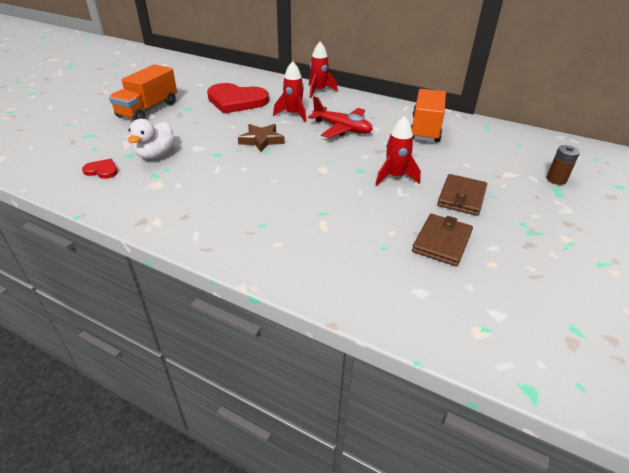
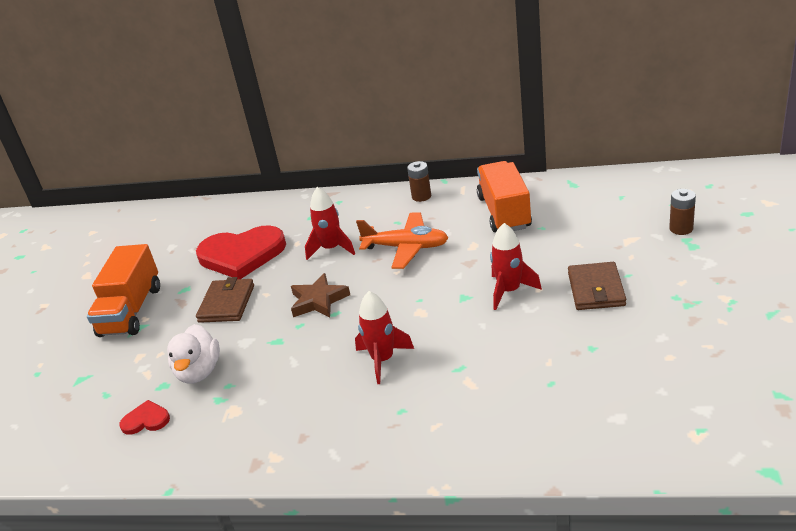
camera: 15 degrees left, 5 degrees down
red plane [308,97,373,138] -> orange plane [356,212,448,269]
red rocket [309,42,337,98] -> red rocket moved to [355,291,414,384]
brown wallet [412,214,473,267] -> brown wallet moved to [196,277,254,323]
none -> brown battery [407,161,431,202]

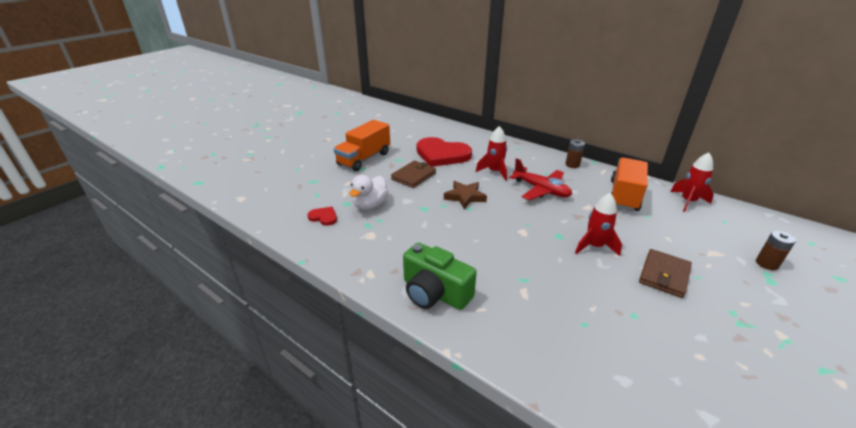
camera: 25 degrees right, 0 degrees up
red rocket [355,291,414,384] -> red rocket moved to [670,153,714,212]
orange plane [356,212,448,269] -> red plane [509,158,572,200]
none -> green camera [403,243,477,310]

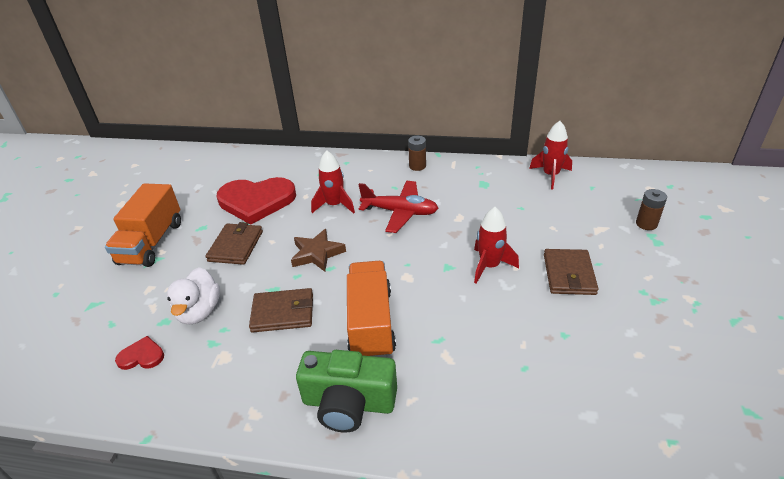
camera: 25 degrees left, 5 degrees up
orange truck [611,158,648,211] -> orange truck moved to [347,261,396,358]
none -> brown wallet [249,288,313,333]

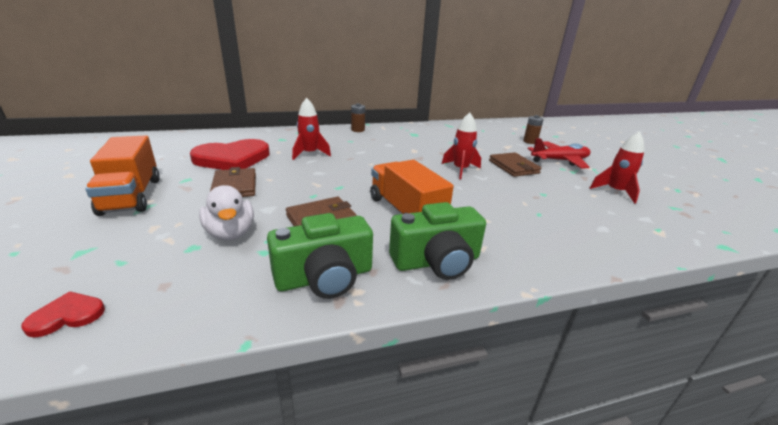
camera: 30 degrees left, 10 degrees down
red heart [115,336,164,370] -> red heart moved to [21,291,105,338]
brown star [291,229,346,272] -> none
red plane [358,181,438,233] -> red plane moved to [528,138,590,169]
red rocket [529,121,572,189] -> red rocket moved to [590,131,644,204]
none -> green camera [267,213,373,299]

